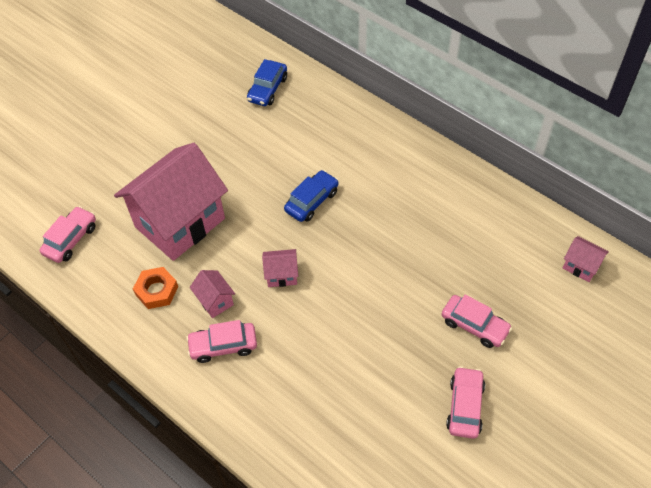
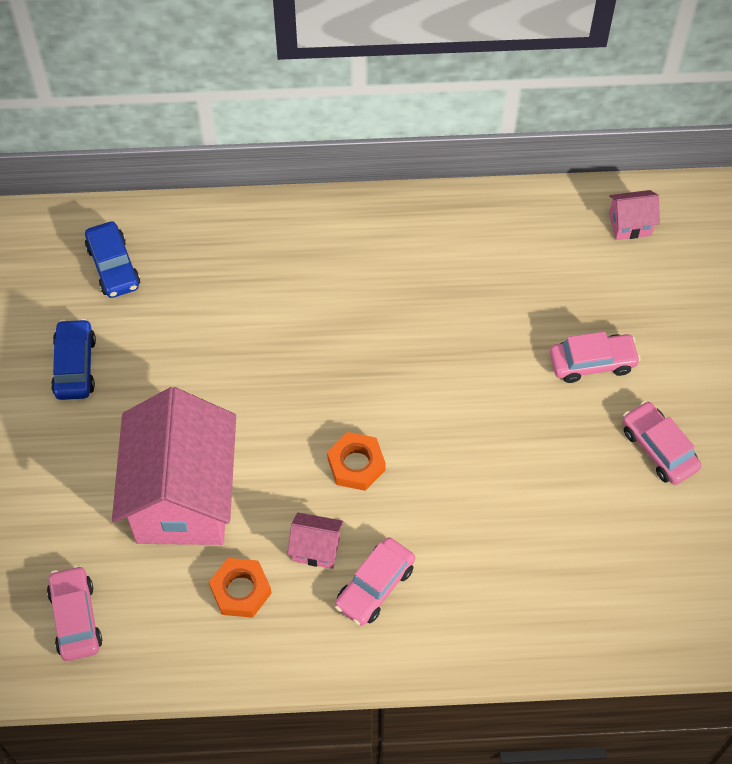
camera: 45 degrees left, 5 degrees up
pink house [262,249,298,287] -> orange nut [327,432,386,491]
blue car [284,170,339,222] -> blue car moved to [51,319,96,400]

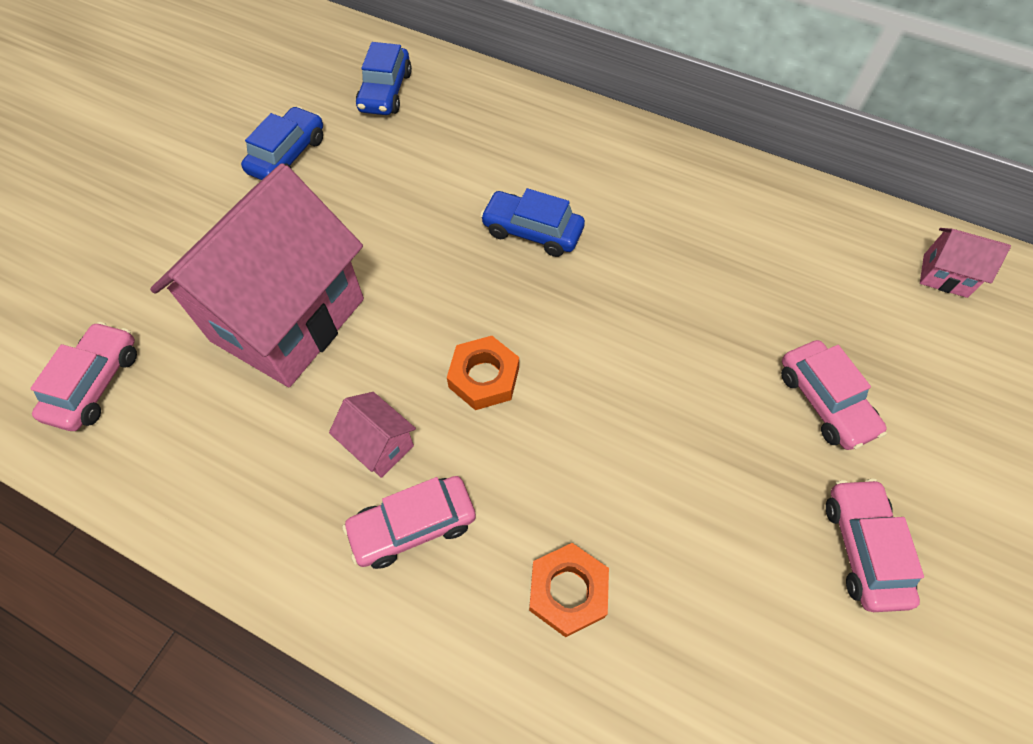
camera: 30 degrees right, 0 degrees up
orange nut [209,558,272,618] -> orange nut moved to [529,543,609,637]
pink car [550,332,641,383] -> pink car turned 45 degrees clockwise [781,340,887,450]
none -> blue car [480,188,585,257]

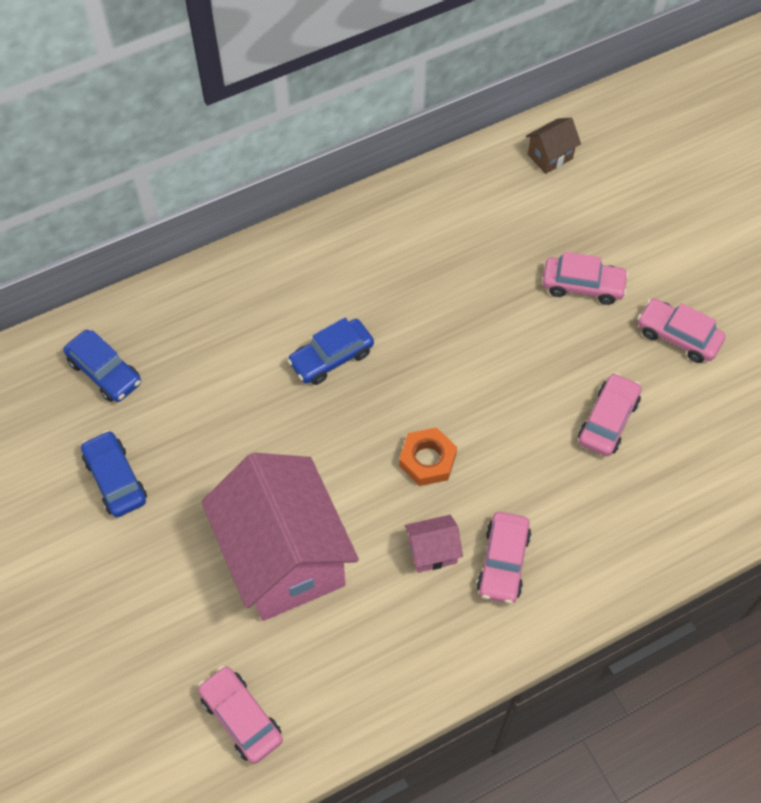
camera: 55 degrees left, 0 degrees up
orange nut [529,543,609,637] -> none
pink house [920,228,1011,298] -> brown house [526,118,581,174]
none -> pink car [578,373,641,456]

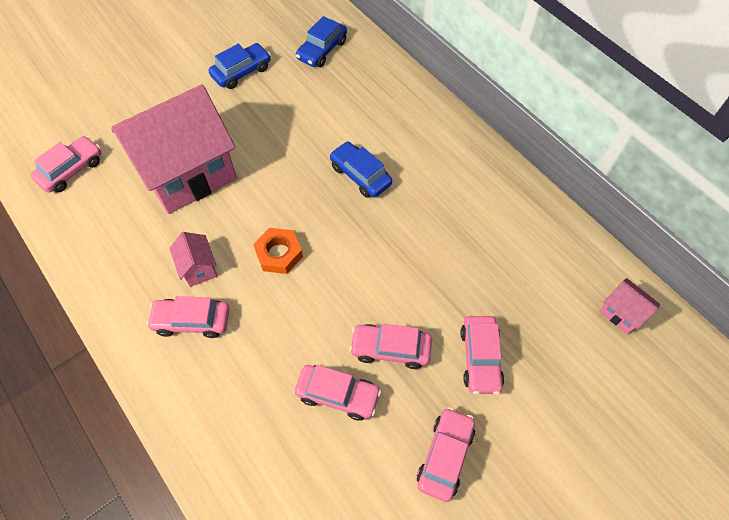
camera: 80 degrees right, 0 degrees up
brown house [526,118,581,174] -> pink house [599,278,660,334]
none -> pink car [349,324,432,369]

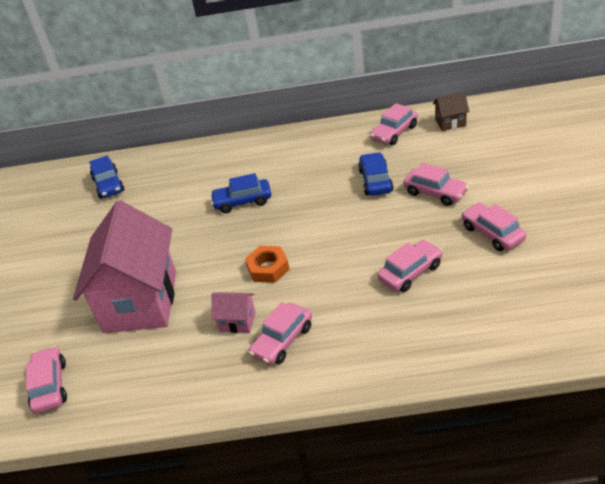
camera: 50 degrees left, 20 degrees down
blue car [209,43,271,89] -> blue car moved to [358,152,393,196]
pink car [349,324,432,369] -> pink car moved to [370,103,418,145]
pink house [599,278,660,334] -> brown house [433,92,469,131]

